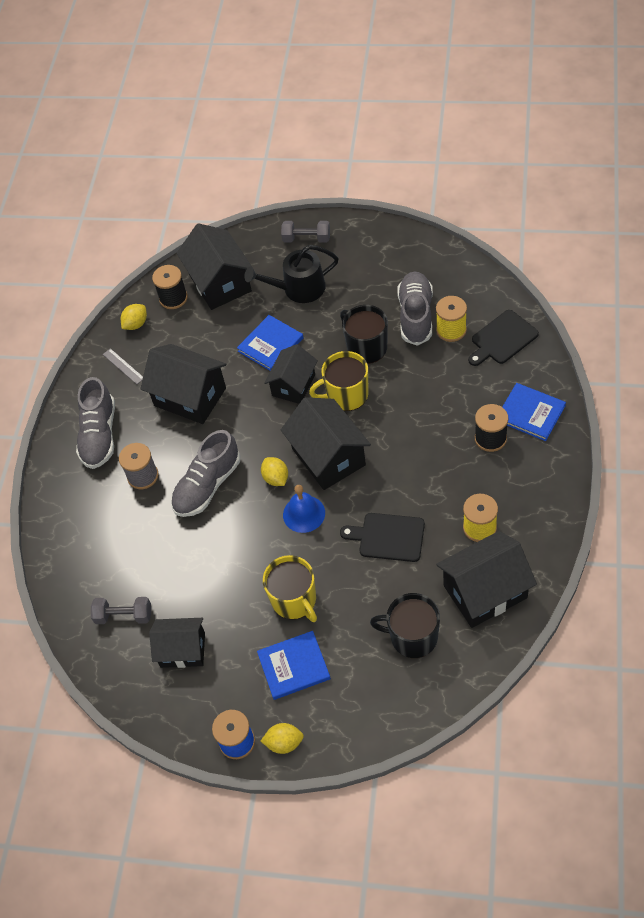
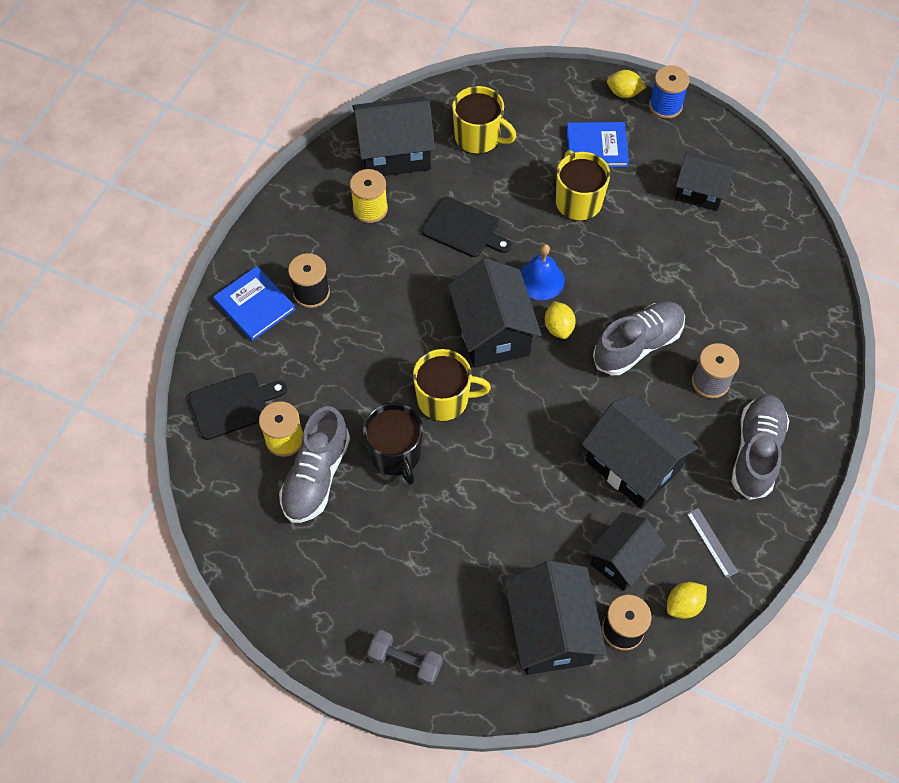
camera: 170 degrees left, 5 degrees up
grey dumbbell [91,597,151,624] -> none
blue book [237,315,303,371] -> none
black watering can [244,245,339,303] -> none
black house [264,344,318,404] -> black house moved to [587,512,665,591]
black mug [370,593,440,658] -> yellow mug [452,86,516,154]

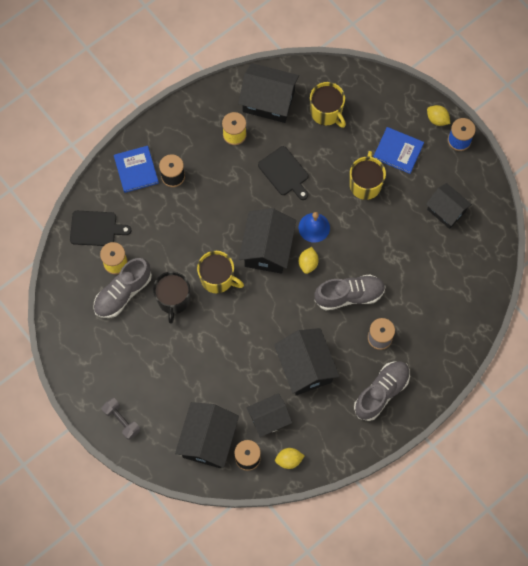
camera: 25 degrees right, 10 degrees up
grey ruler [687,508,738,578] -> none

